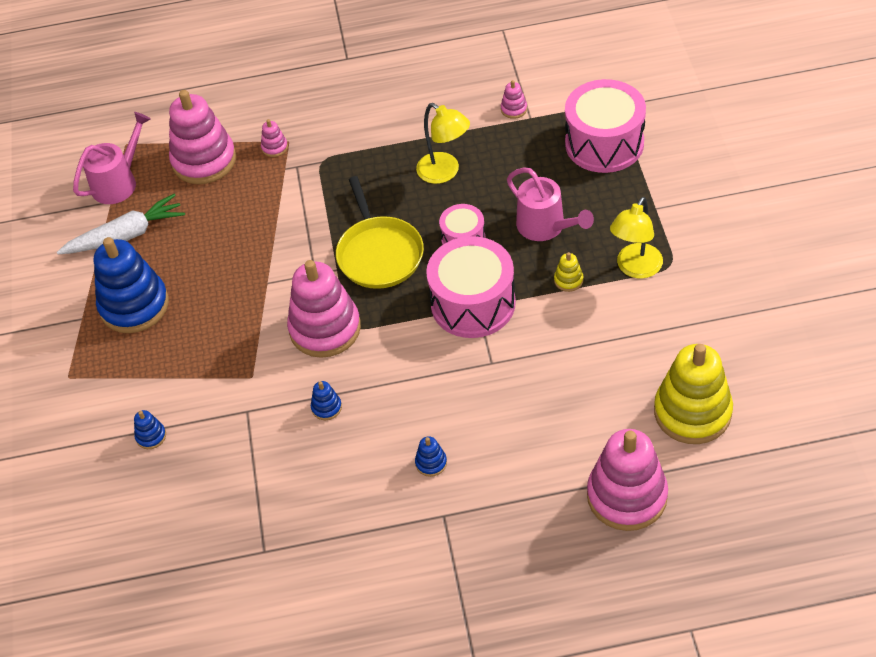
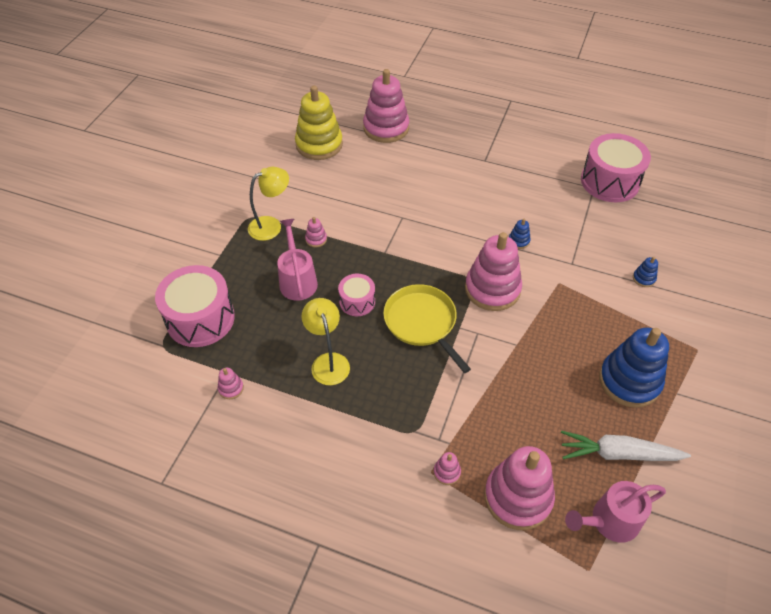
camera: 155 degrees left, 0 degrees up
yellow pan [336,176,424,289] -> yellow pan turned 45 degrees counterclockwise [383,284,471,373]
blue stacking toy [415,436,447,477] -> none
pink drum [426,236,516,338] -> pink drum moved to [581,133,651,202]
yellow stacking toy [554,252,583,292] -> pink stacking toy [305,217,327,247]

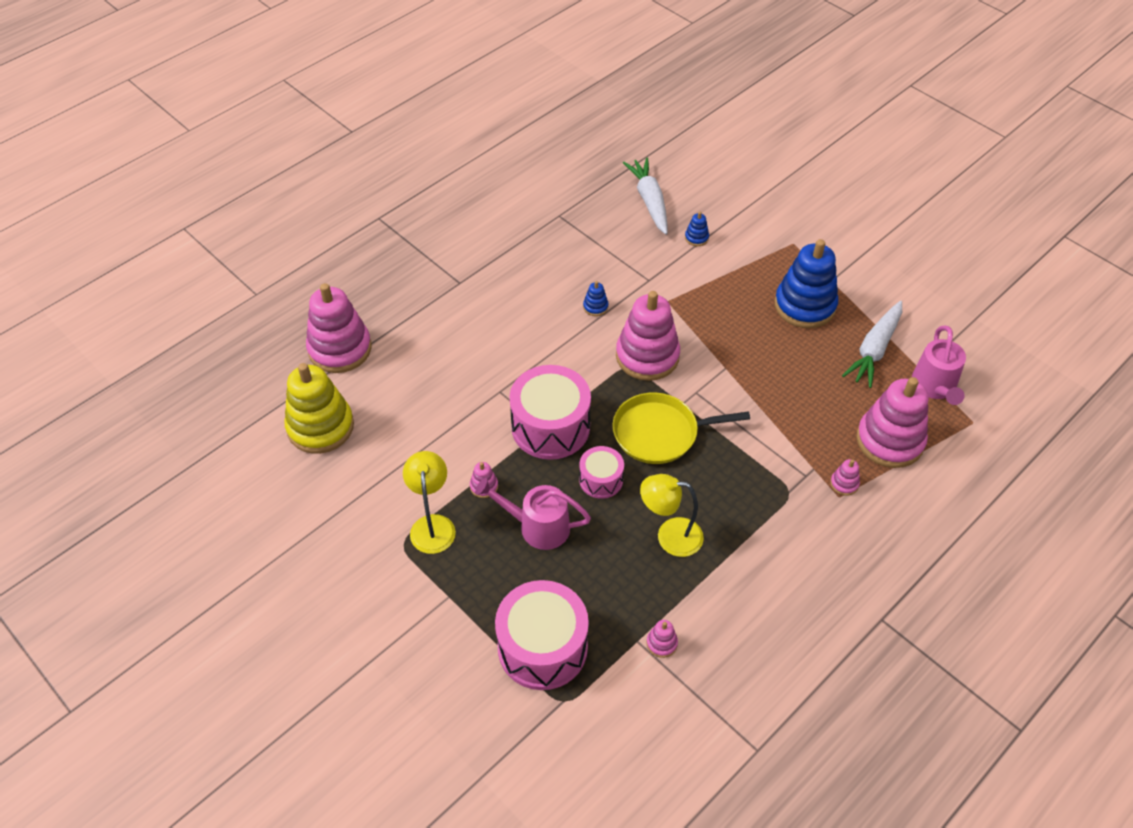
camera: 65 degrees left, 0 degrees up
pink drum [581,133,651,202] -> pink drum moved to [510,365,591,460]
none -> white carrot [623,158,668,235]

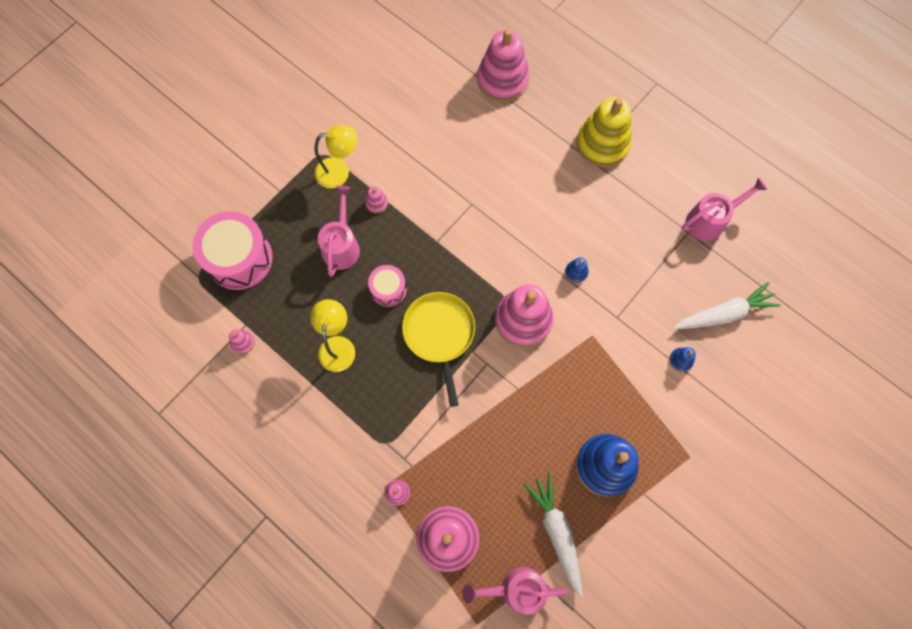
camera: 85 degrees right, 20 degrees up
yellow stacking toy [284,363,354,454] -> yellow stacking toy moved to [577,97,632,167]
pink drum [510,365,591,460] -> none
white carrot [842,301,902,388] -> white carrot turned 45 degrees clockwise [524,473,583,597]
none -> pink watering can [682,178,767,241]

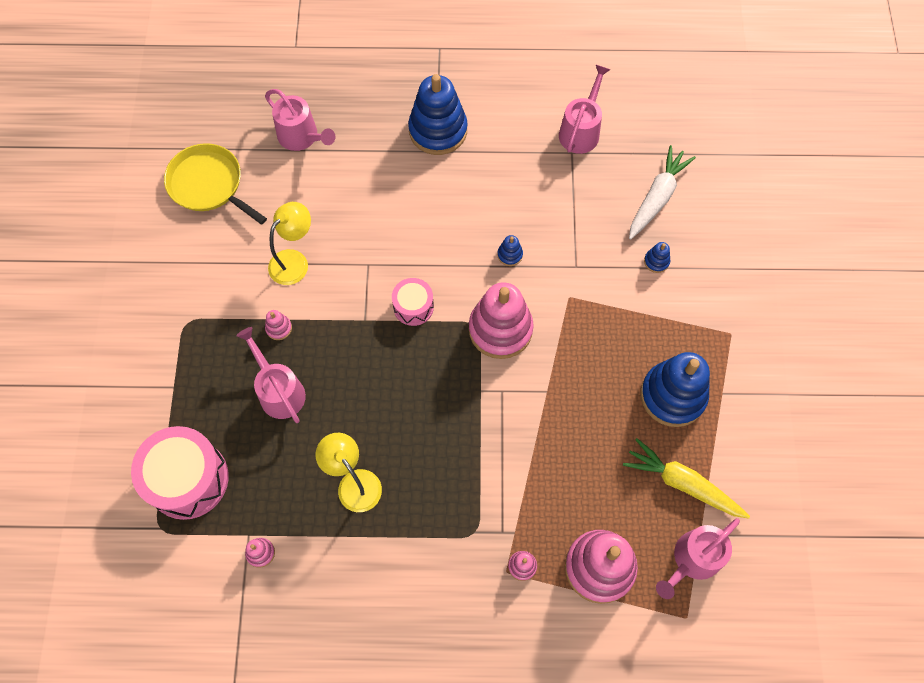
camera: 40 degrees left, 5 degrees down
yellow lamp [315,125,358,188] -> yellow lamp moved to [268,202,311,285]
pink drum [368,265,406,307] -> pink drum moved to [392,278,434,326]
yellow pan [402,292,475,407] -> yellow pan moved to [164,143,267,225]
pink stacking toy [477,29,530,102] -> pink watering can [265,89,335,151]
white carrot [524,473,583,597] -> yellow carrot [623,438,750,519]
yellow stacking toy [577,97,632,167] -> blue stacking toy [408,74,468,155]

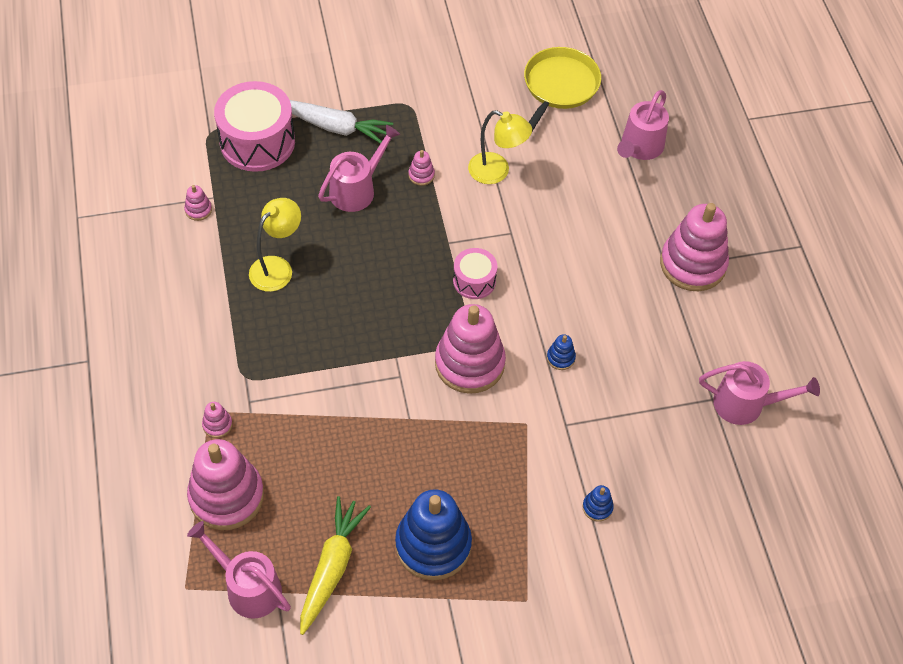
camera: 75 degrees right, 10 degrees down
blue stacking toy [408,74,468,155] -> pink stacking toy [660,203,729,291]
white carrot [629,145,696,239] -> white carrot moved to [290,100,393,144]

